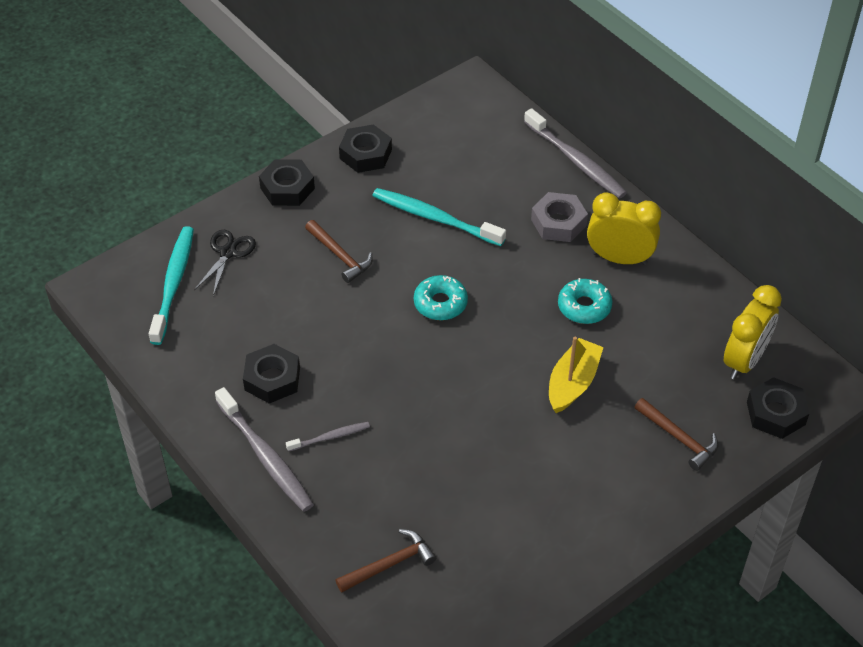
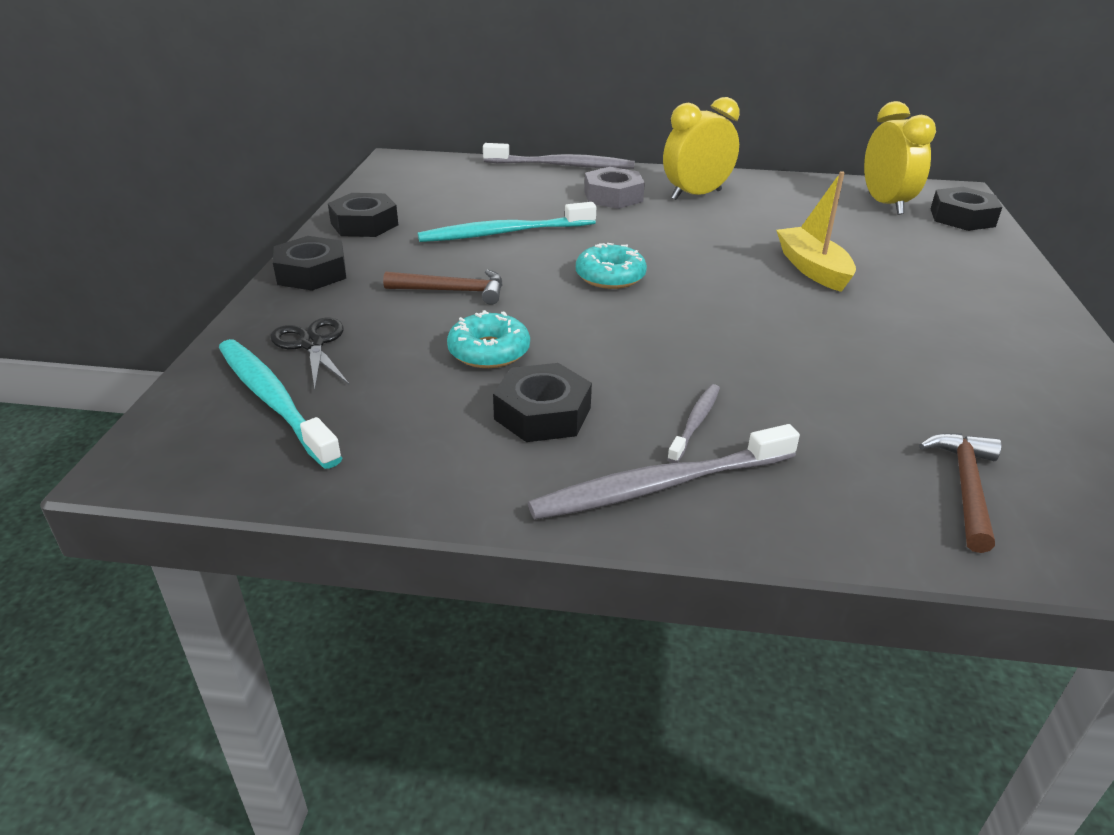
camera: 45 degrees left, 15 degrees down
grey toothbrush [215,387,314,512] -> grey toothbrush turned 150 degrees clockwise [528,424,800,520]
turquoise donut [558,278,612,324] -> turquoise donut moved to [447,310,530,368]
brown hammer [635,398,718,471] -> none

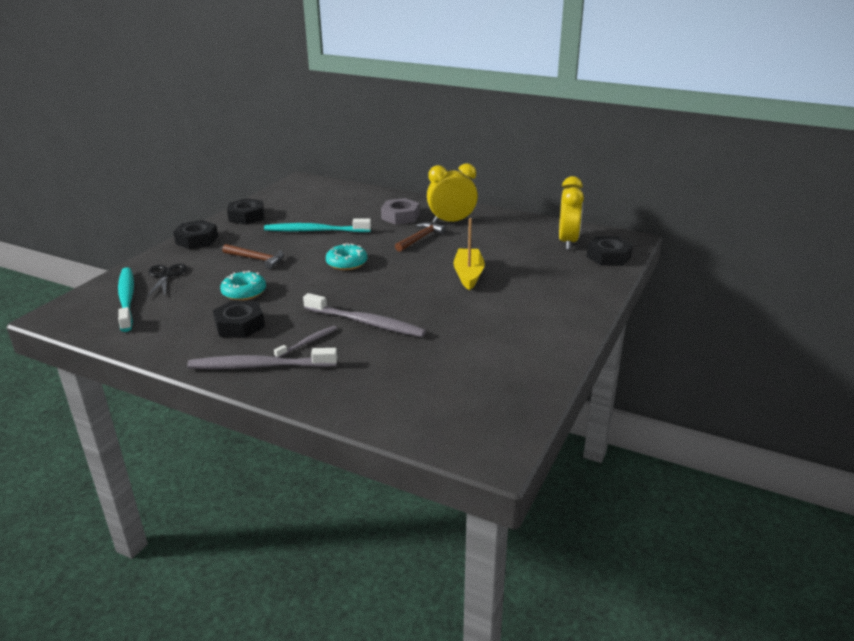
camera: 20 degrees right, 5 degrees down
grey toothbrush [483,143,635,169] -> grey toothbrush moved to [303,293,426,337]
brown hammer [919,433,1001,553] -> brown hammer moved to [395,222,446,252]

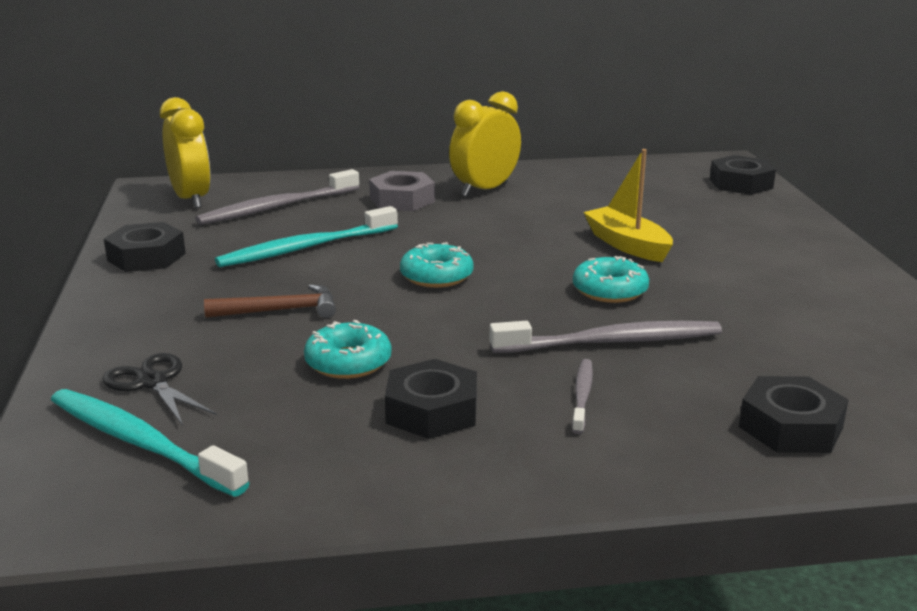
camera: 35 degrees left, 5 degrees down
black nut [173,220,218,249] -> black nut moved to [739,376,849,453]
grey toothbrush [187,348,338,369] -> grey toothbrush moved to [195,169,359,225]
brown hammer [395,222,446,252] -> none
yellow clock [559,176,584,250] -> yellow clock moved to [160,97,210,208]
none -> turquoise donut [573,256,649,303]

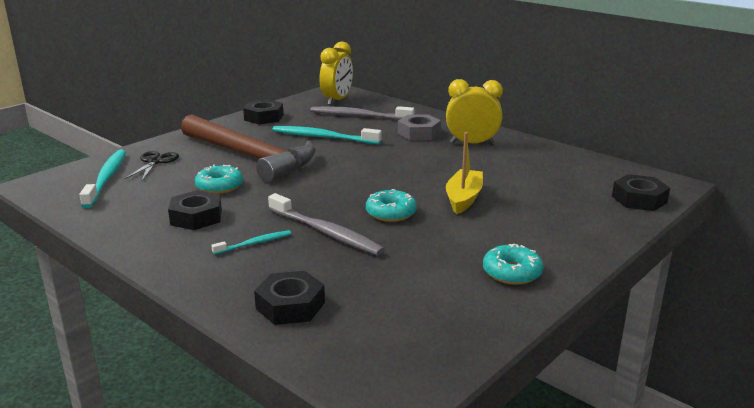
camera: 50 degrees right, 0 degrees up
brown hammer [204,284,336,318] -> brown hammer [181,115,316,183], size x2.35
turquoise donut [400,242,473,288] -> turquoise donut moved to [483,244,543,285]
grey toothbrush [572,359,593,434] -> turquoise toothbrush [211,230,291,255]

